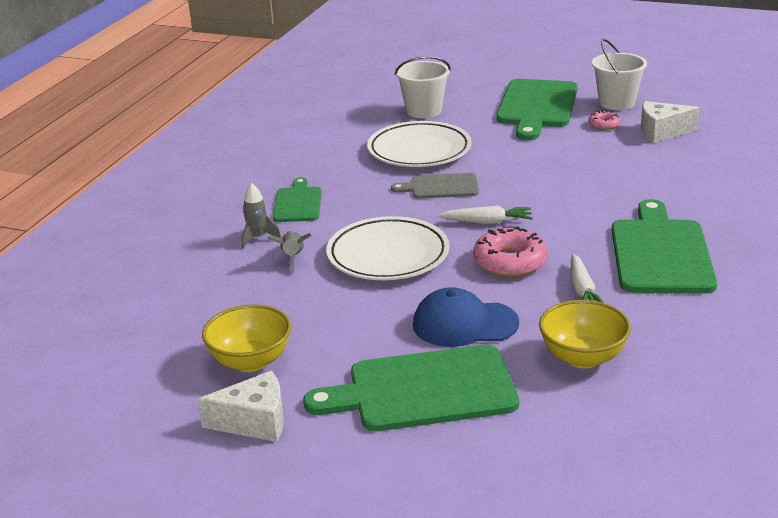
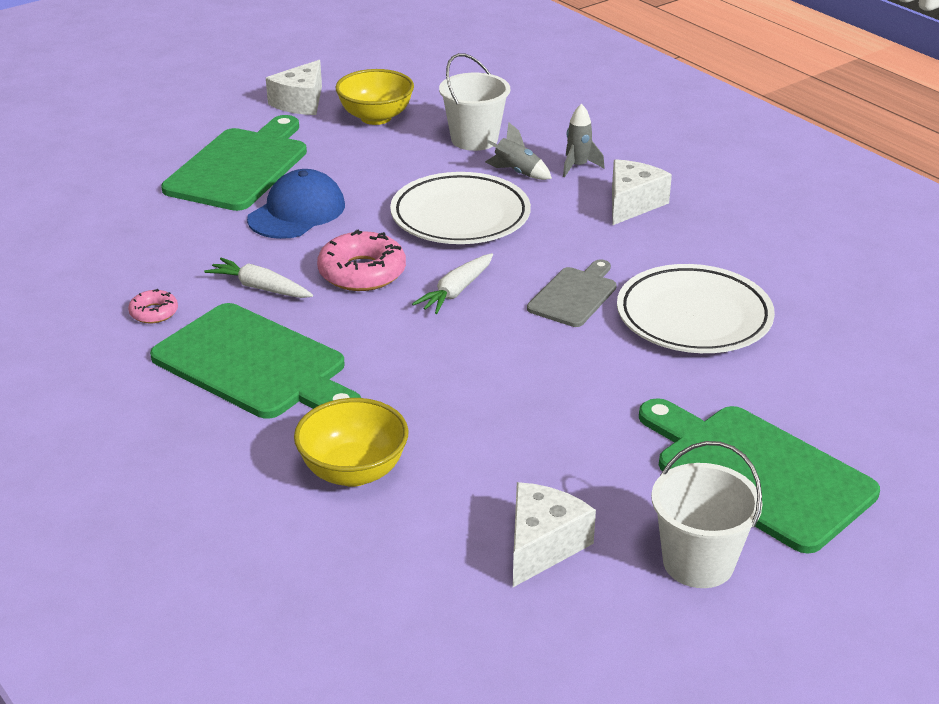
camera: 120 degrees right, 5 degrees up
green cutting board [273,178,321,222] -> white cheese [612,159,672,225]
white bucket [395,56,451,118] -> white bucket moved to [439,53,510,151]
yellow bowl [539,300,631,368] -> yellow bowl moved to [294,398,409,487]
pink donut [588,111,621,130] -> pink donut moved to [128,289,178,323]

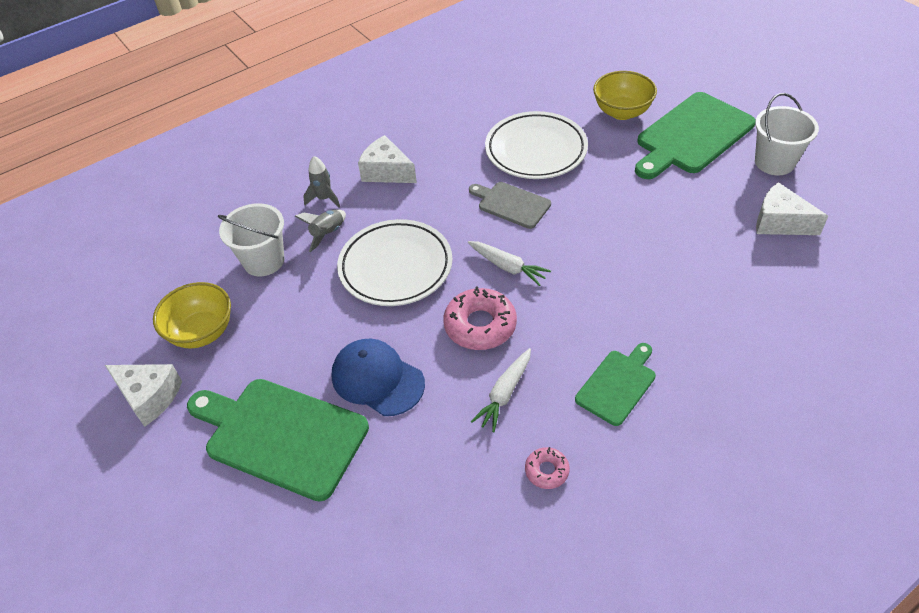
camera: 85 degrees left, 15 degrees up
green cutting board [150,303,361,419] -> green cutting board [575,343,656,426], size x0.55
yellow bowl [294,398,409,487] -> yellow bowl moved to [593,71,657,120]

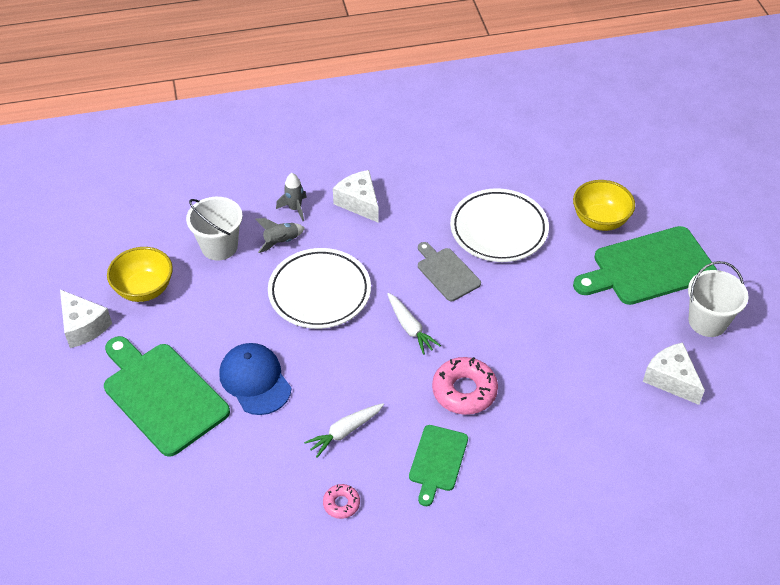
camera: 20 degrees right, 0 degrees up
pink donut [443,286,517,350] -> pink donut moved to [432,357,498,415]
green cutting board [575,343,656,426] -> green cutting board turned 135 degrees clockwise [409,425,468,506]

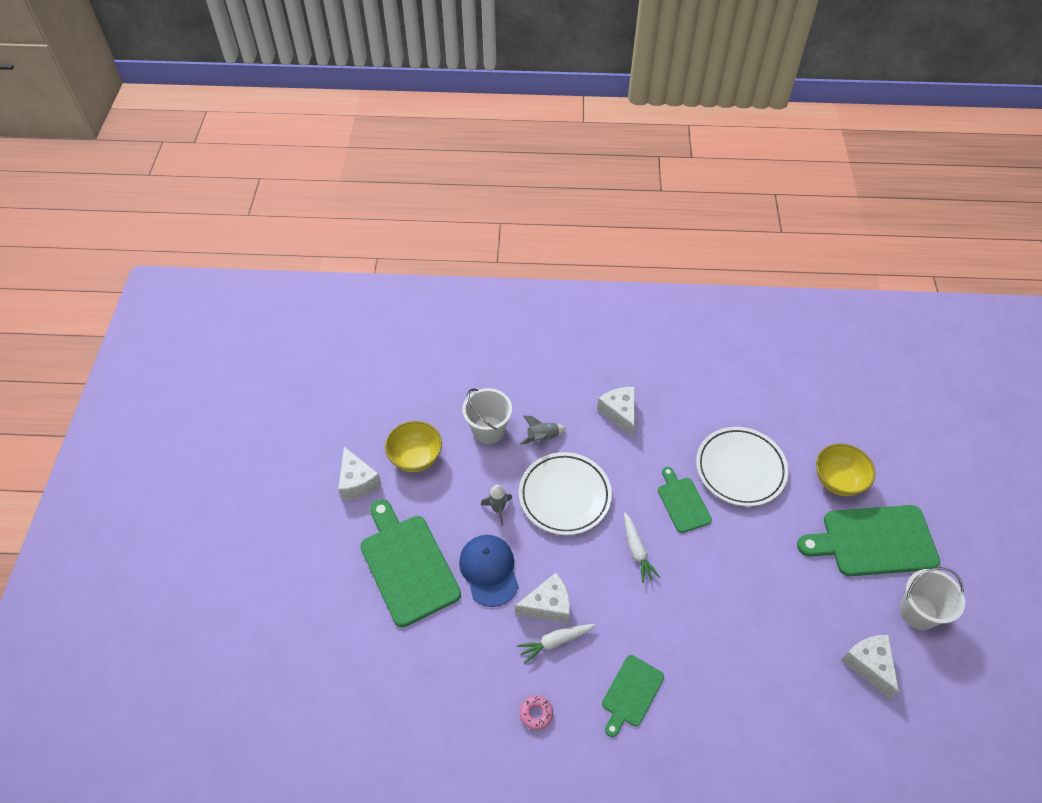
camera: 15 degrees right, 5 degrees up
grey rocket [276,173,307,221] -> grey rocket moved to [481,485,512,526]
grey cutting board [418,242,481,301] -> green cutting board [658,467,712,533]
pink donut [432,357,498,415] -> none
none -> white cheese [515,573,570,623]

